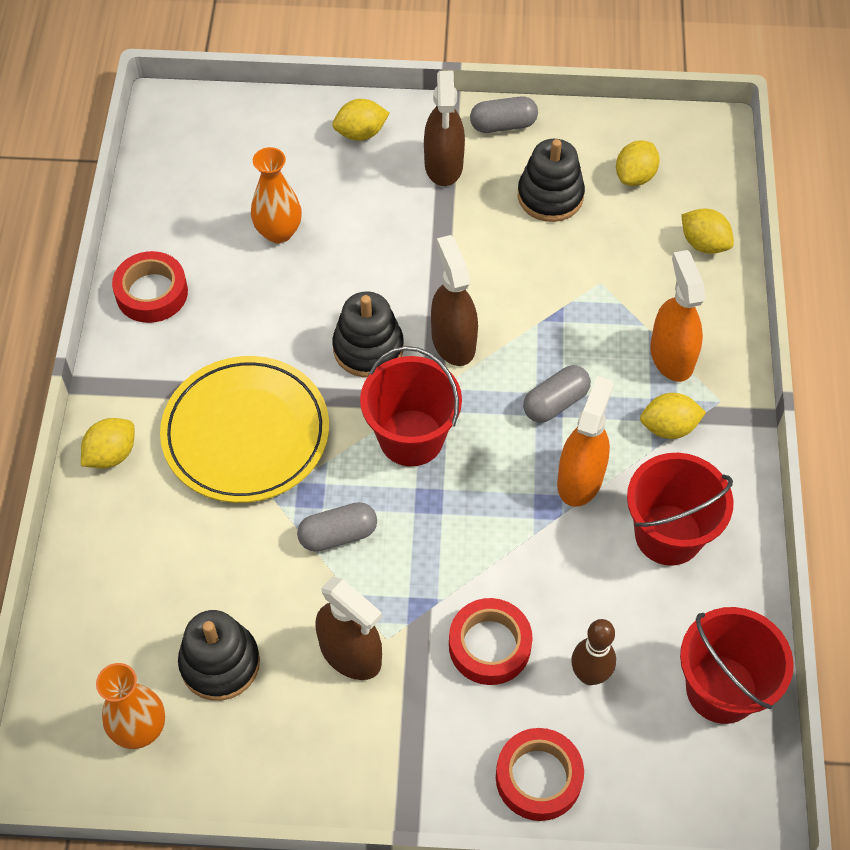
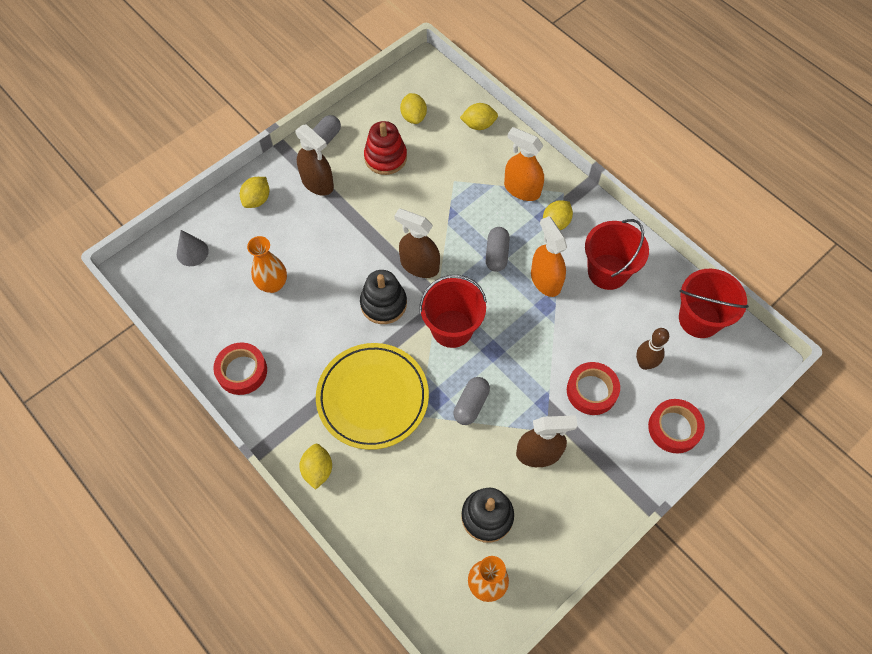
camera: 45 degrees left, 5 degrees up
black stacking toy [517,139,585,222] -> red stacking toy [364,121,407,175]
none -> grey cone [177,230,209,266]

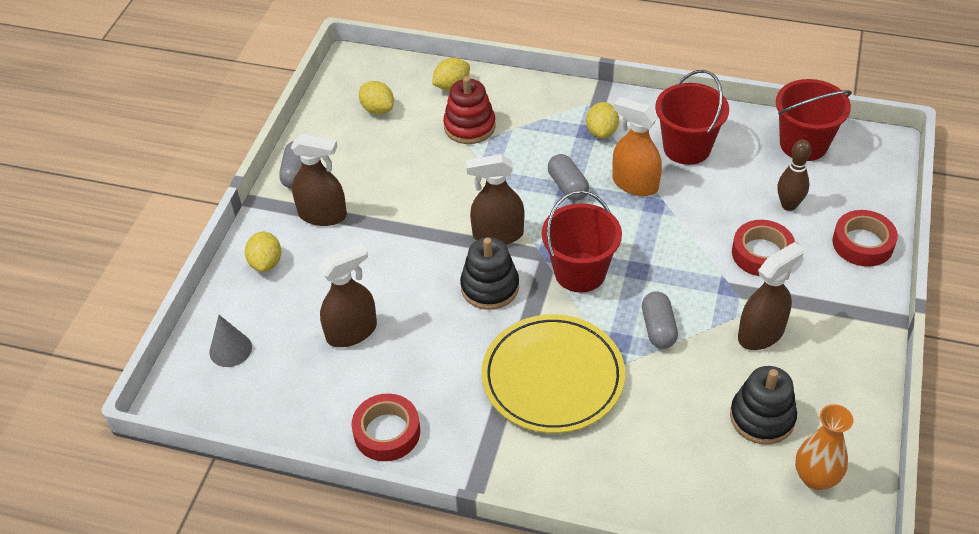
camera: 30 degrees left, 15 degrees down
orange vase [247,236,287,293] -> brown spray bottle [319,243,377,347]
yellow lemon [299,444,332,490] -> none
red stacking toy [364,121,407,175] -> red stacking toy moved to [443,76,496,144]
orange spray bottle [504,127,544,201] -> none

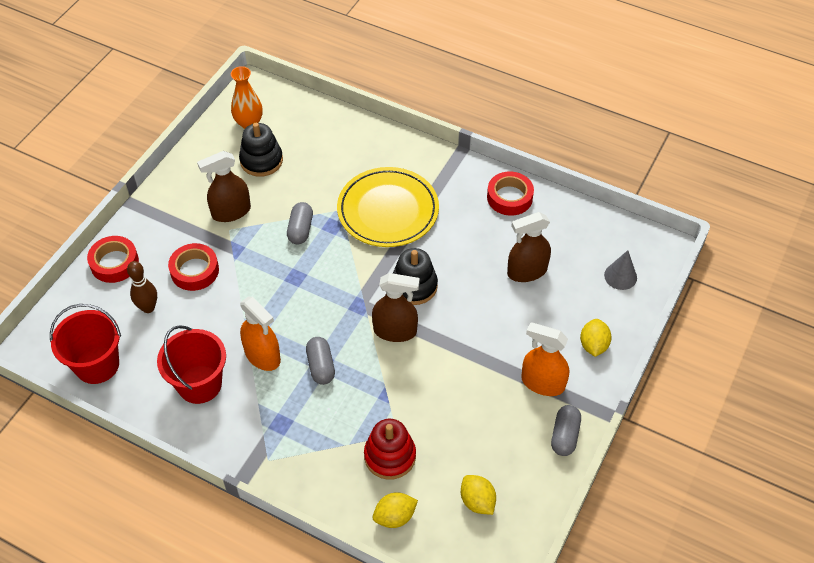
camera: 170 degrees left, 5 degrees up
brown spray bottle [291,133,347,226] -> orange spray bottle [521,322,569,396]
red bucket [542,190,622,293] -> none
yellow lemon [586,102,619,138] -> none

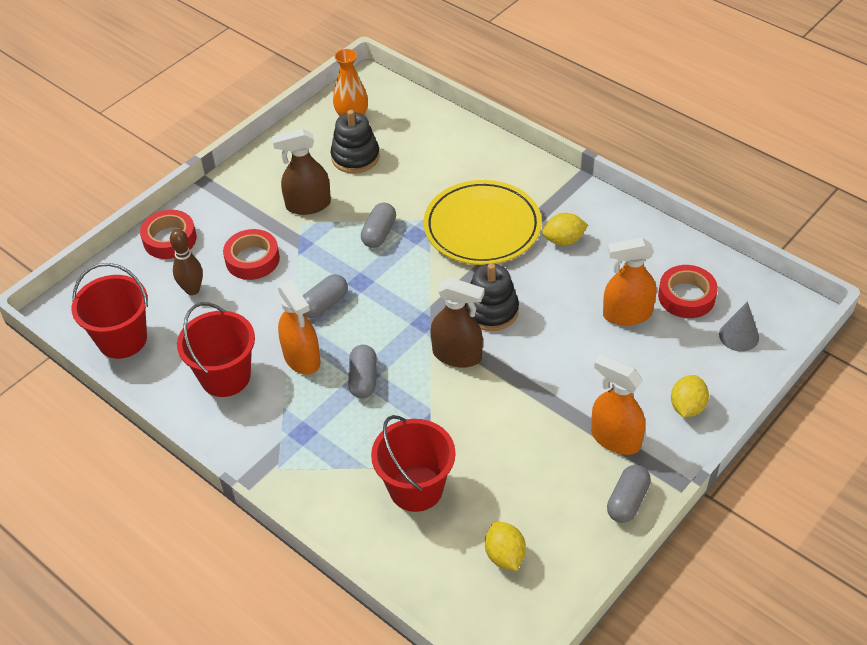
camera: 15 degrees right, 5 degrees down
red stacking toy [364,419,416,480] -> red bucket [371,415,456,512]
yellow lemon [373,492,418,528] -> yellow lemon moved to [542,213,588,246]
red tape [487,171,534,216] -> red tape moved to [658,265,718,318]
brown spray bottle [507,212,551,282] -> orange spray bottle [603,238,656,326]
none -> grey capsule [303,274,348,318]

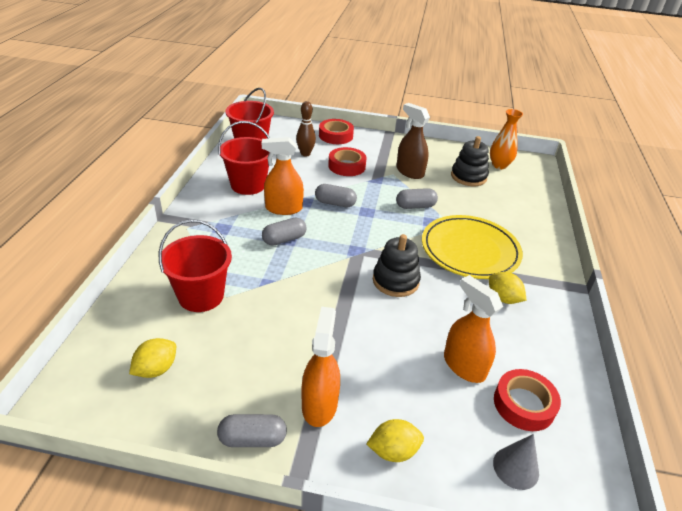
camera: 55 degrees right, 10 degrees down
orange spray bottle [278,280,321,375] -> orange spray bottle turned 60 degrees clockwise [262,137,304,215]
brown spray bottle [430,278,485,368] -> none

